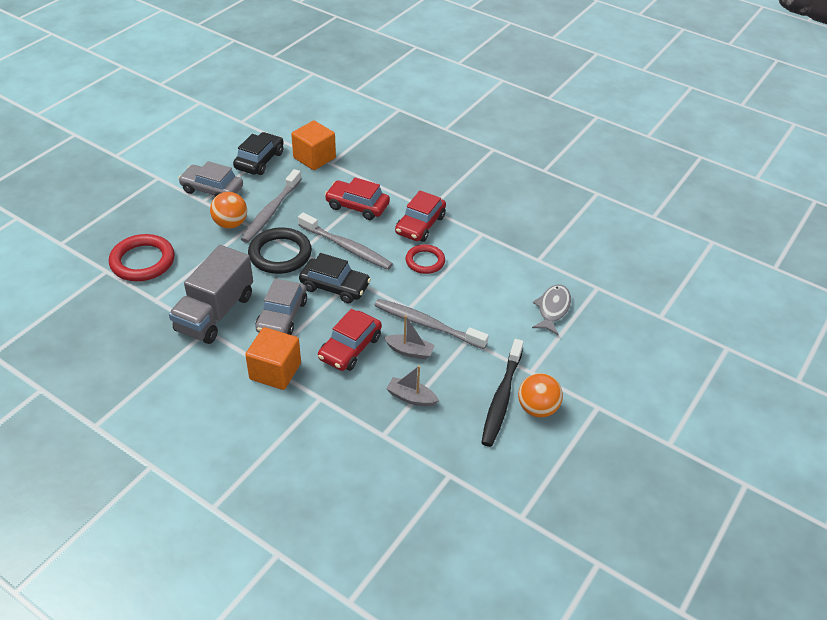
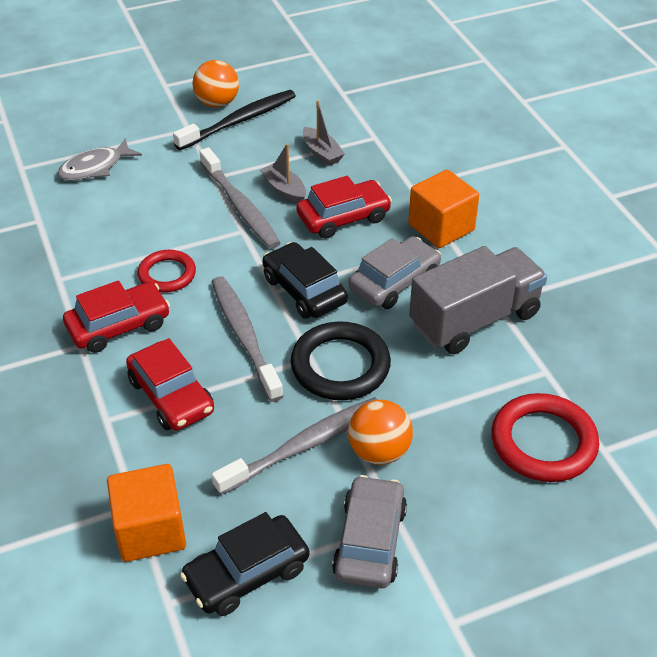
camera: 145 degrees left, 0 degrees up
grey car [178,161,243,197] -> grey car turned 135 degrees counterclockwise [332,475,407,588]

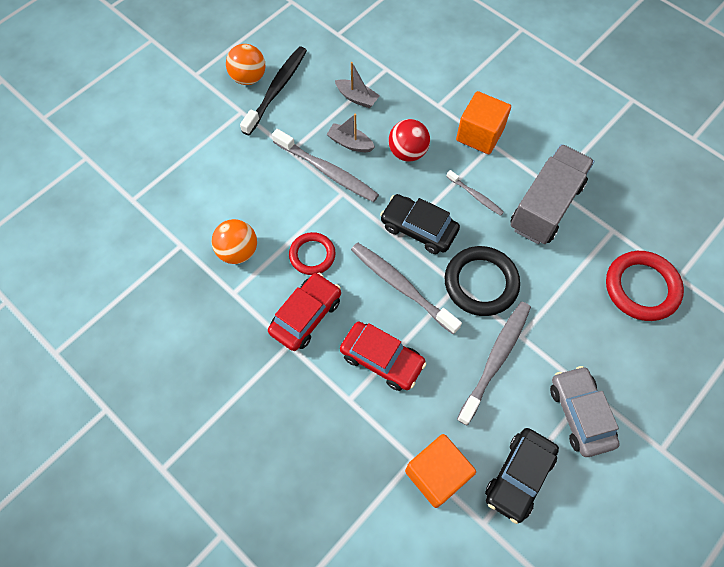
camera: 25 degrees left, 20 degrees up
grey fish [57,138,142,180] -> none
red car [296,176,392,239] -> red ball [389,119,430,162]
grey car [348,236,441,309] -> grey toothbrush [446,170,504,216]
orange ball [348,400,413,465] -> orange ball moved to [212,219,257,264]

